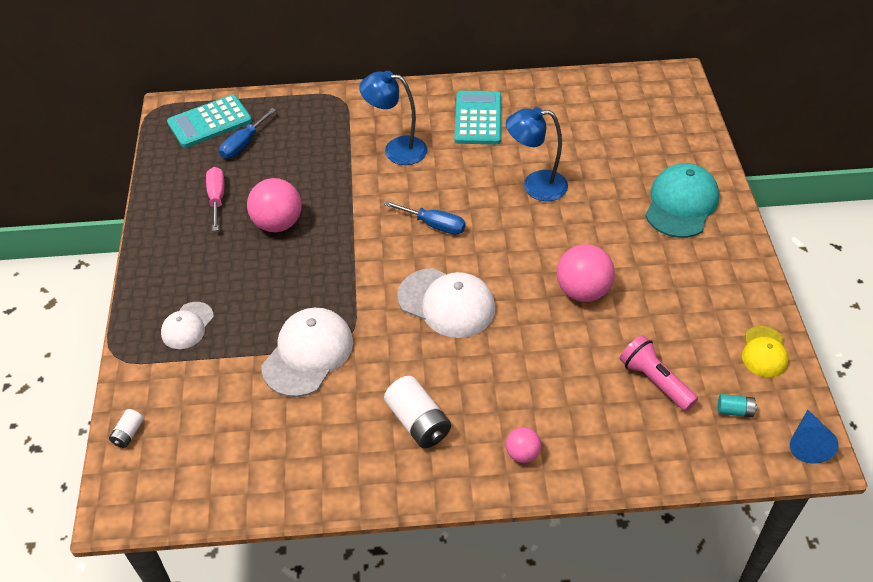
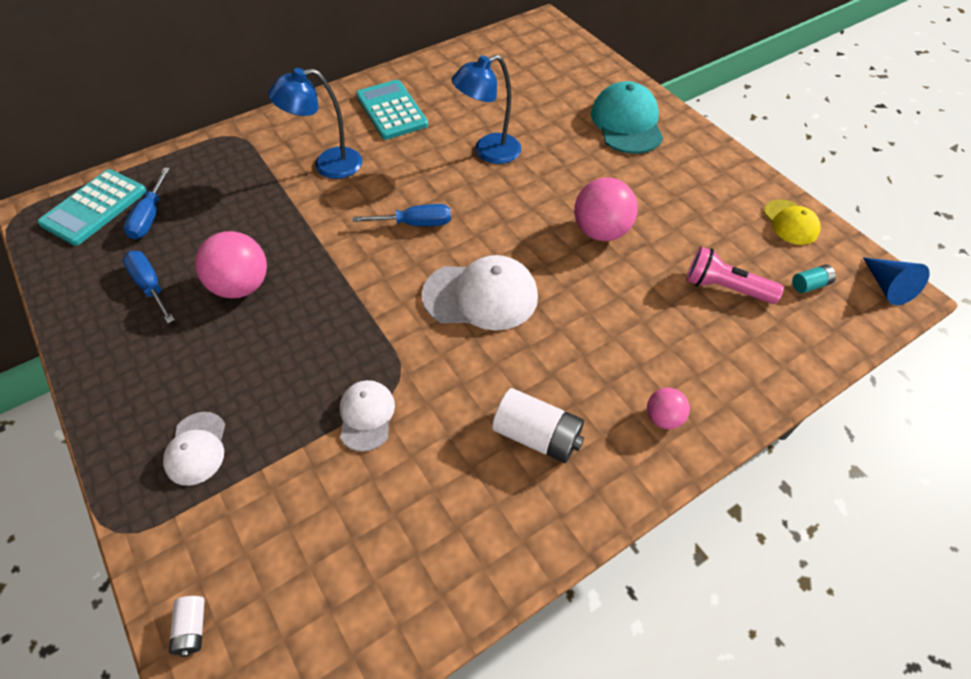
camera: 30 degrees left, 5 degrees up
pink screwdriver [206,167,224,231] -> blue screwdriver [123,251,175,323]
white cap [261,308,353,397] -> white cap [340,380,395,452], size x0.58

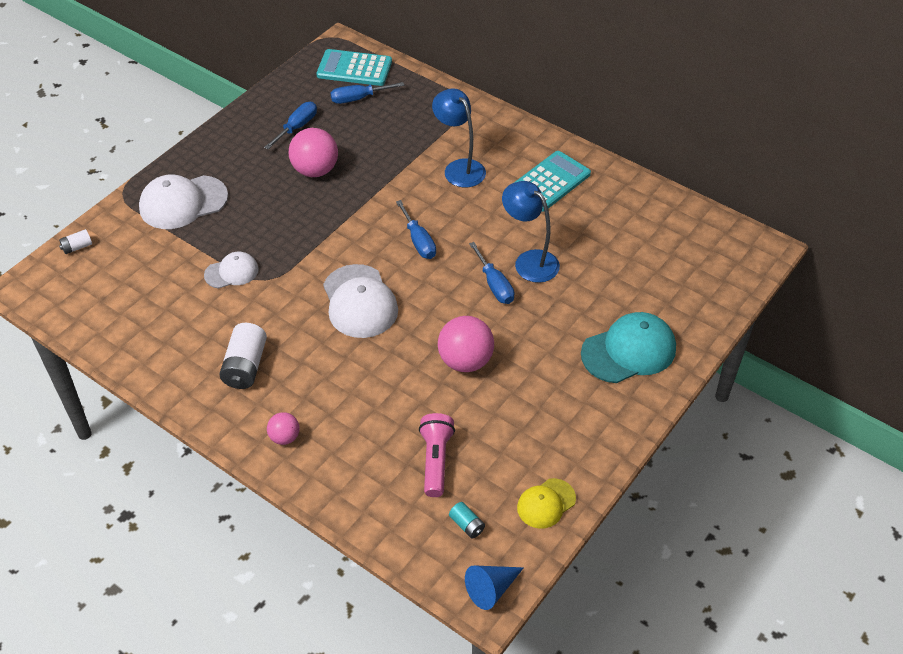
camera: 70 degrees right, 5 degrees down
white cap [163,412,225,486] -> white cap [139,175,228,229], size x1.72
none -> blue screwdriver [469,242,514,304]

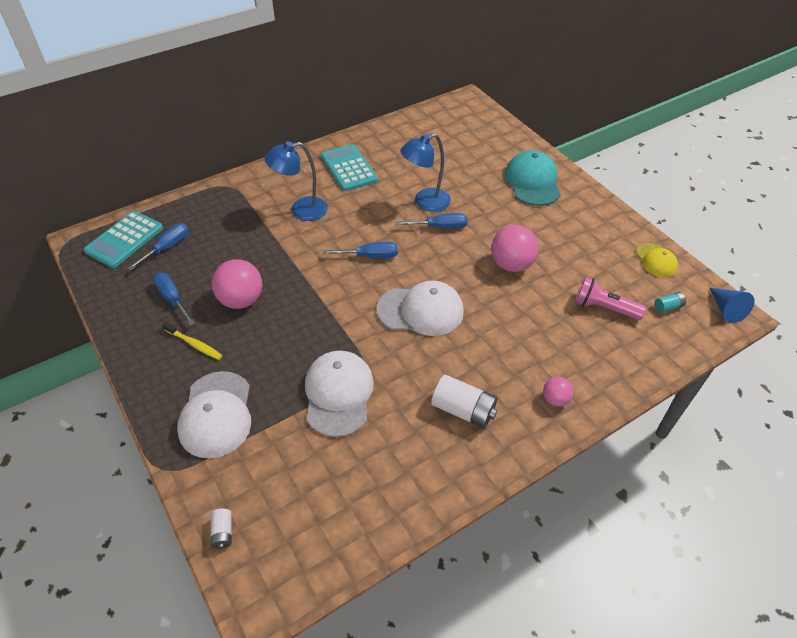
camera: 70 degrees left, 0 degrees up
white cap [204,252,259,289] -> white cap [305,351,374,437], size x1.72
blue screwdriver [330,82,404,104] -> blue screwdriver turned 150 degrees counterclockwise [128,223,189,270]
none -> yellow toothbrush [162,322,222,360]

